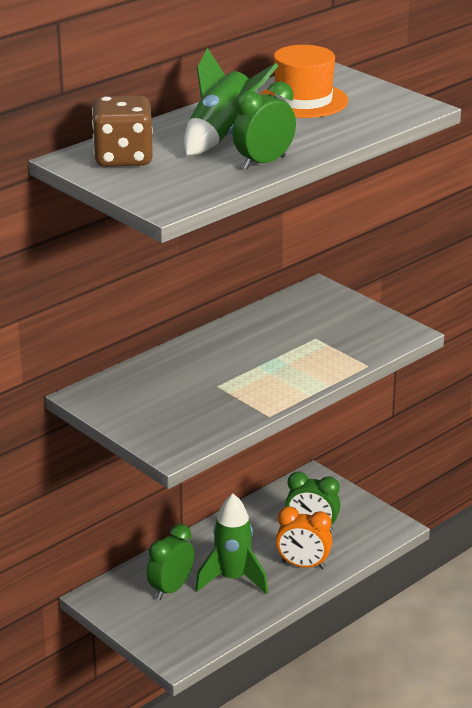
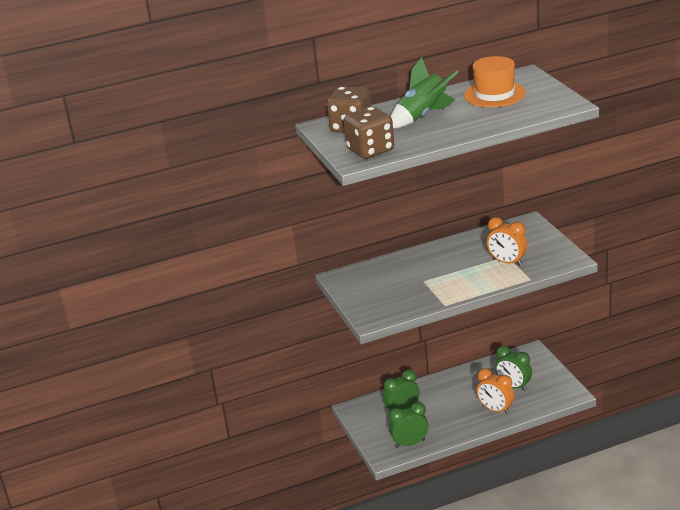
camera: 25 degrees right, 0 degrees up
green rocket [195,494,268,594] -> none
green clock [232,81,296,169] -> green clock moved to [389,402,428,448]
none -> brown dice [344,107,394,159]
none -> orange clock [487,217,527,266]

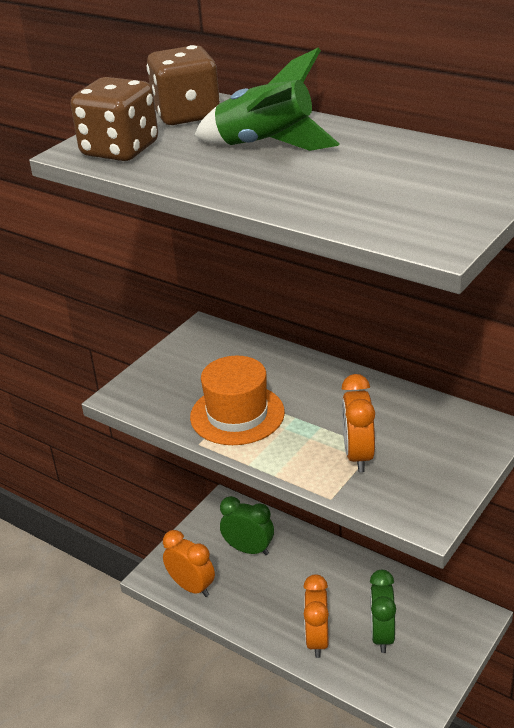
camera: 55 degrees right, 5 degrees up
green clock [389,402,428,448] -> orange clock [163,530,215,597]
orange hat [464,56,526,107] -> orange hat moved to [190,356,285,445]

